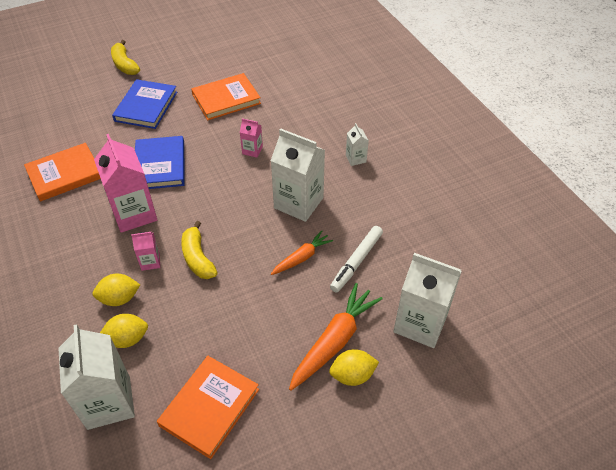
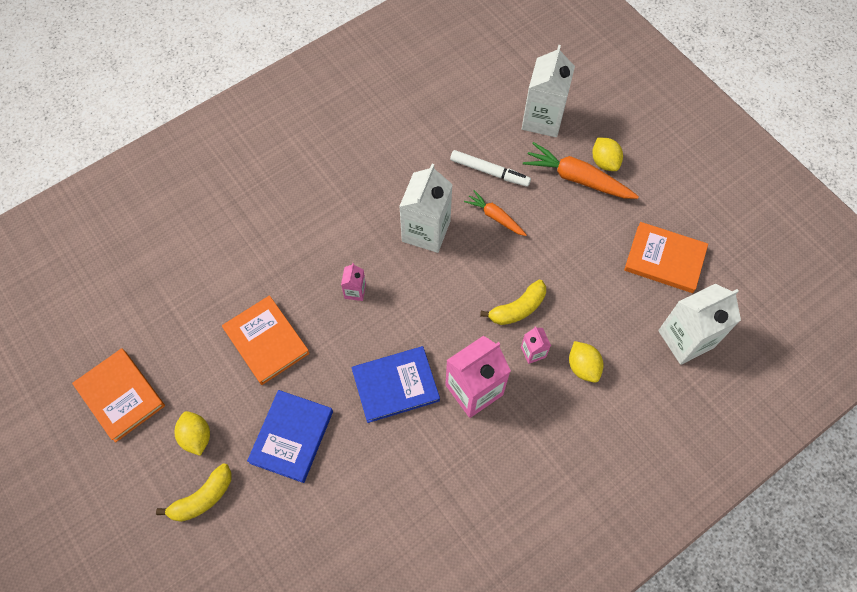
camera: 100 degrees left, 15 degrees up
orange book [24,143,101,202] -> orange book moved to [72,348,165,443]
yellow lemon [100,314,148,348] -> yellow lemon moved to [175,411,210,456]
blue book [112,79,177,129] -> blue book turned 75 degrees counterclockwise [247,390,333,483]
white carton [346,123,369,166] -> none

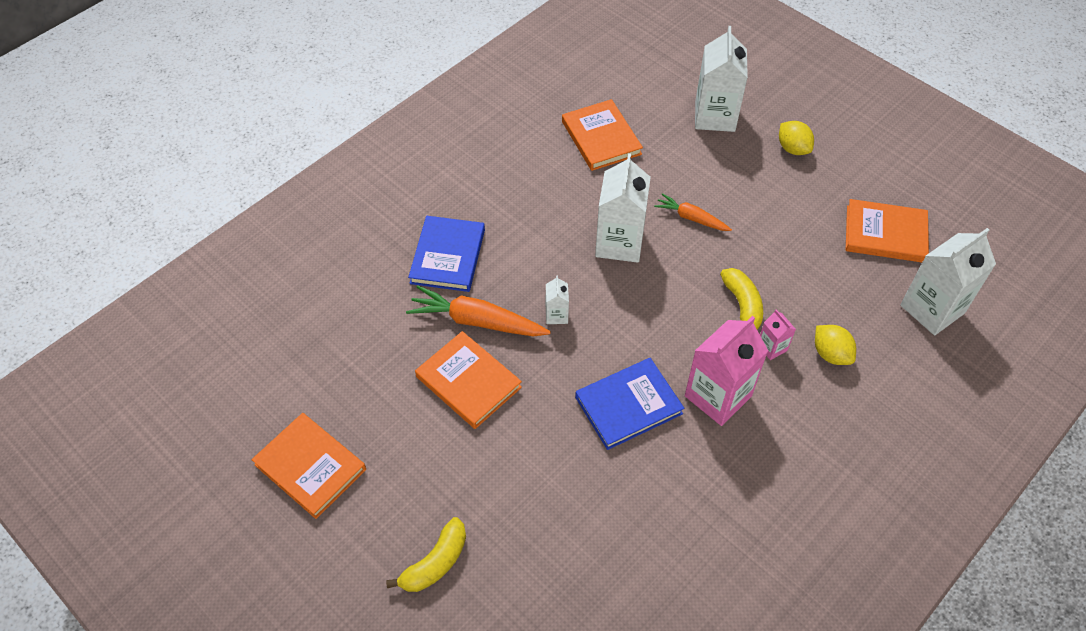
camera: 10 degrees left, 10 degrees down
yellow lemon [175,411,210,456] -> none
blue book [247,390,333,483] -> blue book moved to [408,216,485,292]
pink carton [341,263,366,301] -> white carton [546,275,569,324]
white marker [450,150,531,187] -> none
yellow banana [480,280,546,325] -> yellow banana turned 60 degrees counterclockwise [720,268,763,330]
orange carrot [523,142,639,199] -> orange carrot moved to [406,285,551,337]
none -> orange book [562,99,643,171]

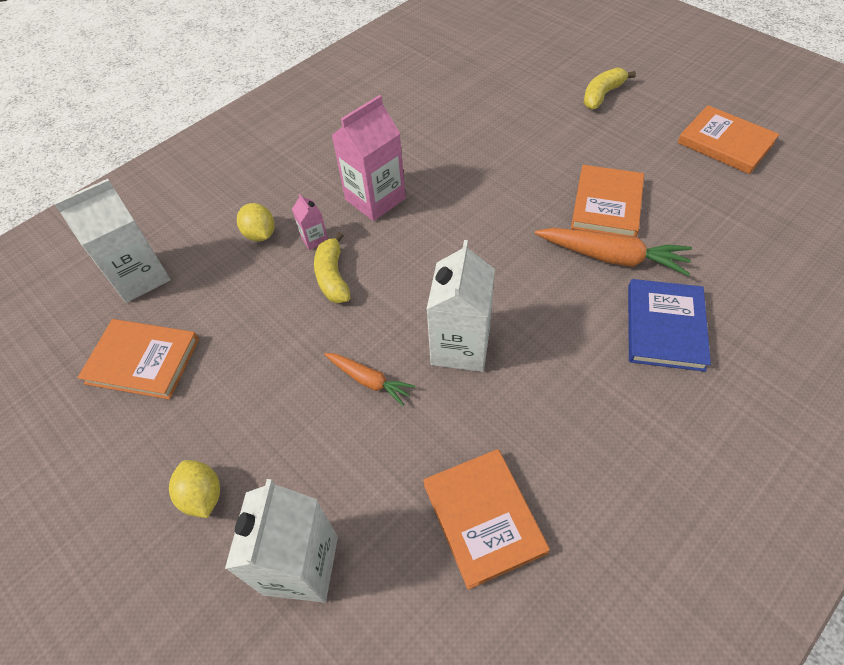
camera: 175 degrees left, 0 degrees up
orange book [415,331,522,429] -> orange book turned 60 degrees clockwise [571,165,644,237]
white carton [546,275,569,324] -> none
blue book [575,358,684,450] -> none

